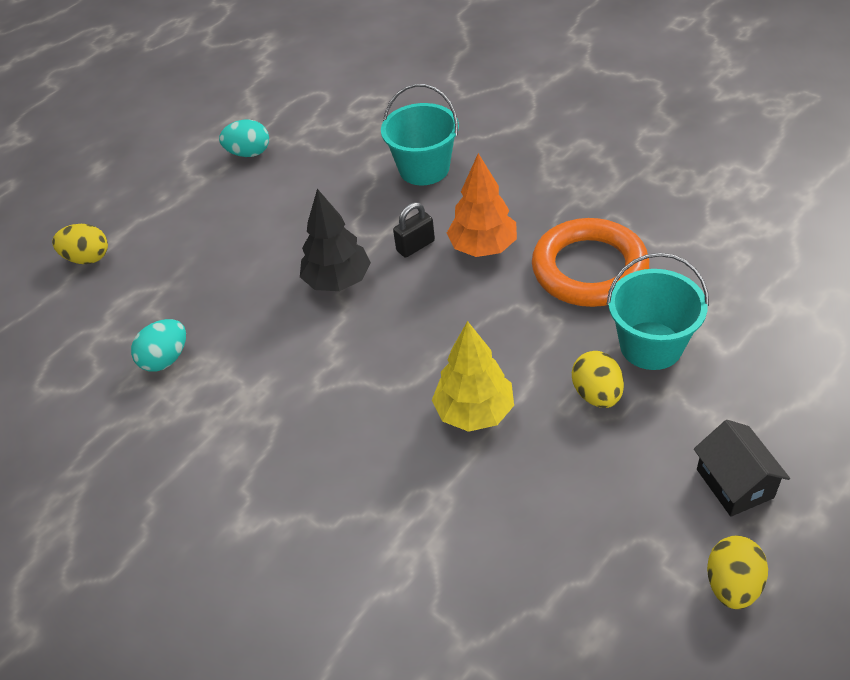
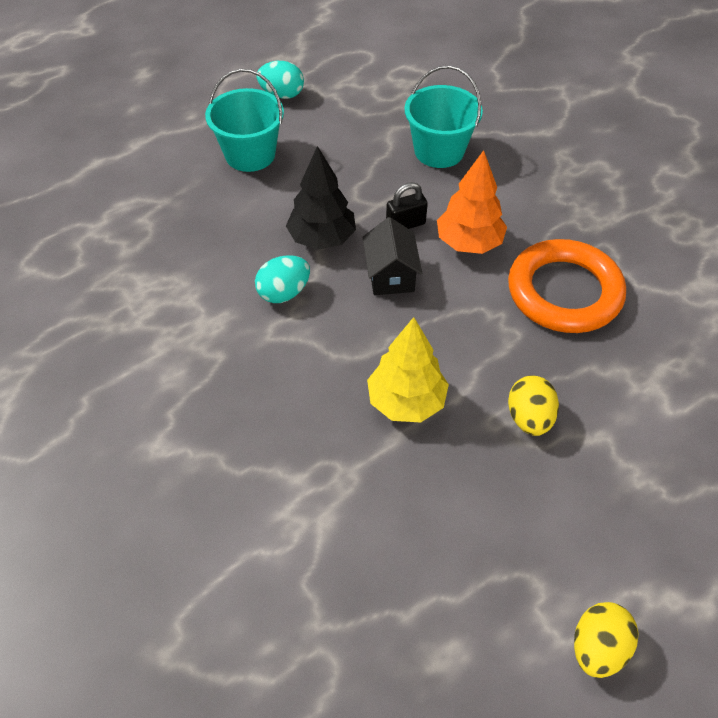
camera: 10 degrees right, 5 degrees up
yellow egg [52,224,108,264] -> none
turquoise egg [131,319,186,372] -> turquoise egg moved to [255,255,310,303]
turquoise bucket [607,253,709,370] -> turquoise bucket moved to [205,69,284,172]
black house [694,420,790,517] -> black house moved to [363,217,422,295]

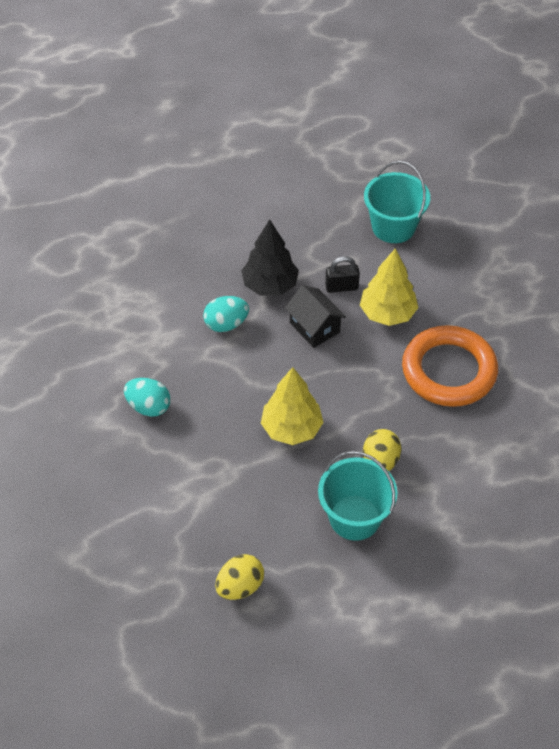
camera: 15 degrees right, 0 degrees up
turquoise bucket [205,69,284,172] -> turquoise bucket moved to [318,451,397,541]
turquoise egg [257,61,304,99] -> turquoise egg moved to [124,378,170,417]
black house [363,217,422,295] -> black house turned 45 degrees counterclockwise [285,285,346,348]
orange tree [437,150,507,254] -> yellow tree [360,248,418,326]
yellow egg [574,602,638,678] -> yellow egg moved to [215,554,264,600]

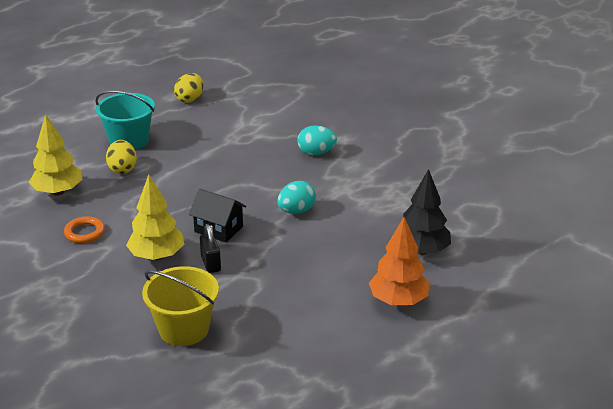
camera: 155 degrees right, 20 degrees down
black tree [241,219,299,296] -> black tree moved to [403,169,451,255]
yellow tree [261,367,324,445] -> yellow tree moved to [29,114,83,195]
black padlock [325,256,360,293] -> black padlock turned 75 degrees counterclockwise [200,224,221,273]
turquoise bucket [364,161,430,243] -> yellow bucket [142,266,219,346]
orange ring [402,325,498,407] -> orange ring [64,216,105,243], size x0.46
none -> orange tree [369,217,430,306]

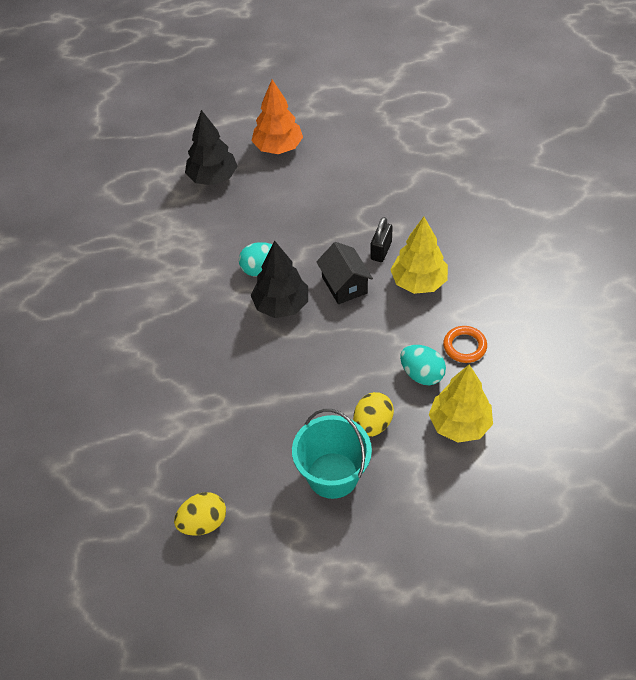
camera: 140 degrees left, 20 degrees up
yellow bucket [142,266,219,346] -> none
turquoise egg [297,125,337,155] -> turquoise egg moved to [400,345,446,385]
none -> black tree [251,240,308,318]

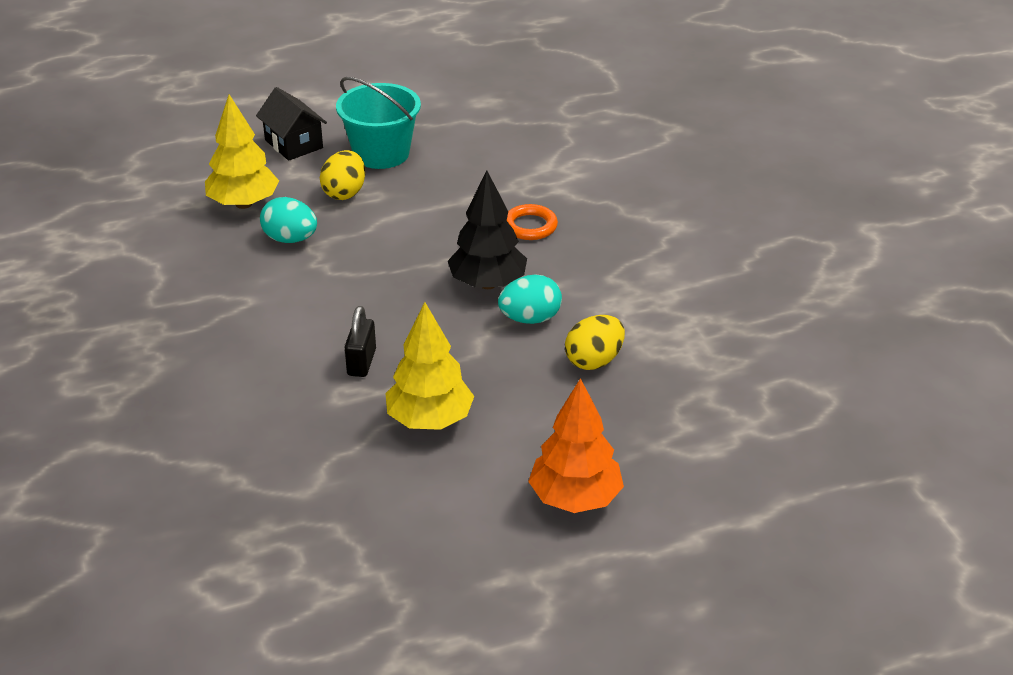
camera: 165 degrees right, 15 degrees down
yellow egg [174,492,226,536] -> yellow egg moved to [565,315,625,370]
black tree [185,110,238,185] -> none
black house [316,242,373,304] -> black house moved to [256,87,327,161]
yellow tree [390,217,448,294] -> yellow tree moved to [385,302,474,430]
orange ring [443,326,487,363] -> orange ring moved to [506,204,558,240]

